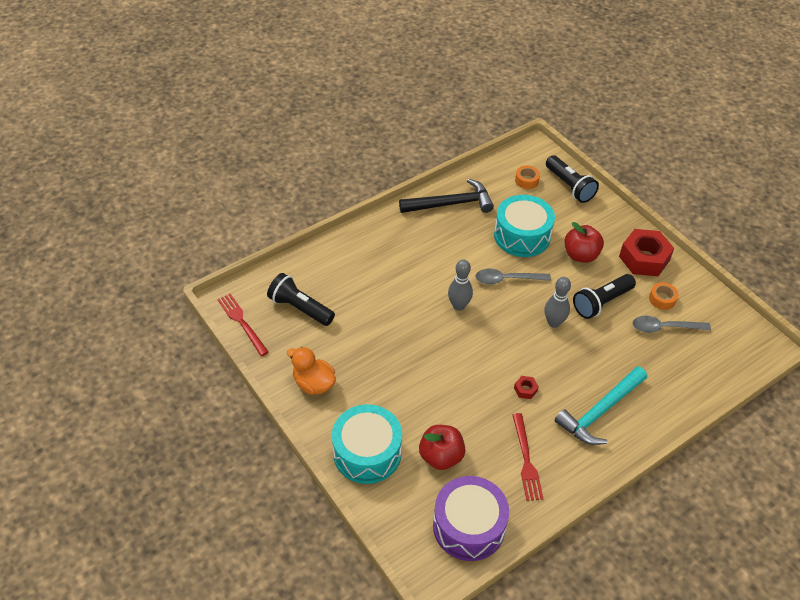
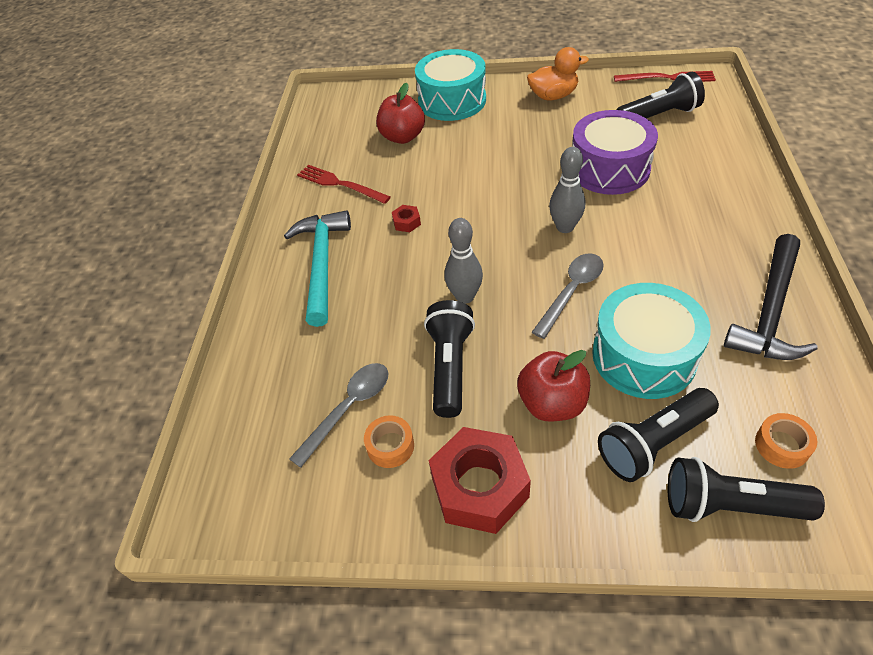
camera: 135 degrees right, 0 degrees up
purple drum [433,476,509,561] -> purple drum moved to [572,110,658,195]
none -> black flashlight [598,388,719,482]

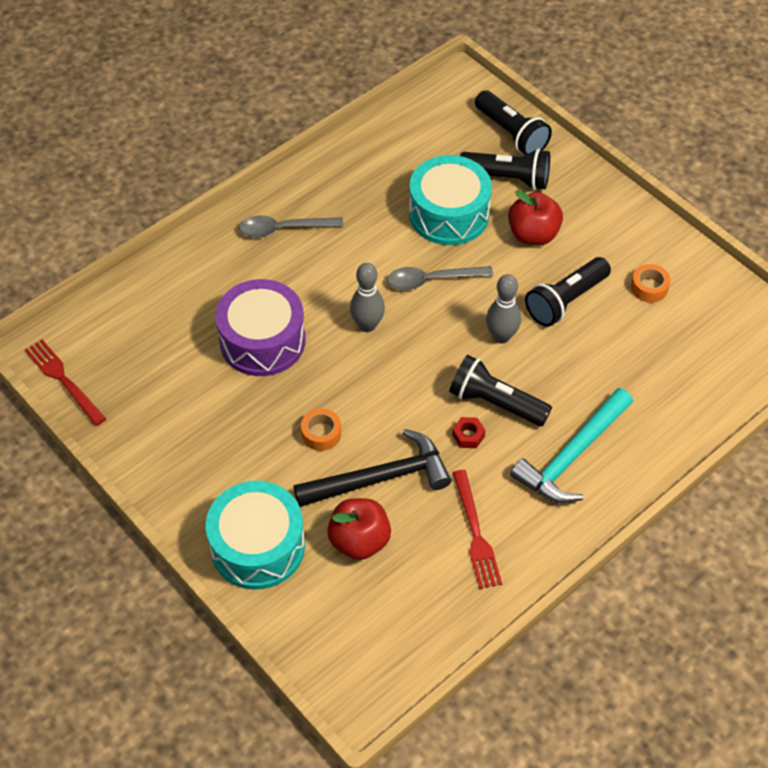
camera: 140 degrees left, 5 degrees up
grey spoon [289,363,388,468] -> grey spoon moved to [239,216,343,238]
red nut [429,427,531,534] -> none
orange duck [527,47,589,100] -> none
black flashlight [616,72,705,118] -> black flashlight moved to [449,355,552,426]
black hammer [724,234,817,360] -> black hammer moved to [293,429,451,507]
orange tape [755,413,817,469] -> orange tape moved to [301,409,341,451]

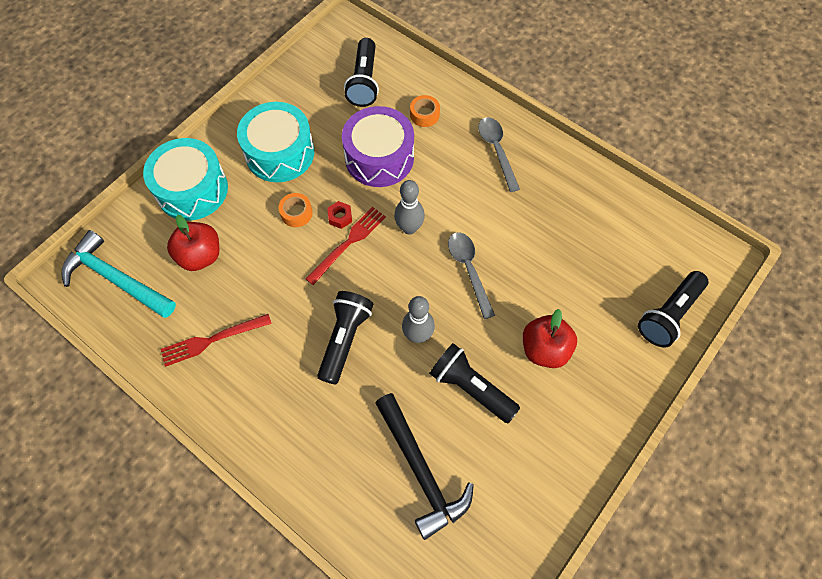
camera: 80 degrees right, 10 degrees up
red fork [25,339,106,426] -> red fork moved to [305,207,386,285]
black hammer [293,429,451,507] -> black hammer moved to [375,393,474,540]
turquoise drum [409,155,492,245] -> turquoise drum moved to [237,102,314,182]
red nut [452,417,485,448] -> red nut moved to [327,201,352,229]
black flashlight [460,149,550,190] -> black flashlight moved to [344,38,379,107]
turquoise hammer [510,388,633,503] -> turquoise hammer moved to [62,230,176,318]
orange tape [631,264,670,303] -> orange tape moved to [410,95,440,127]

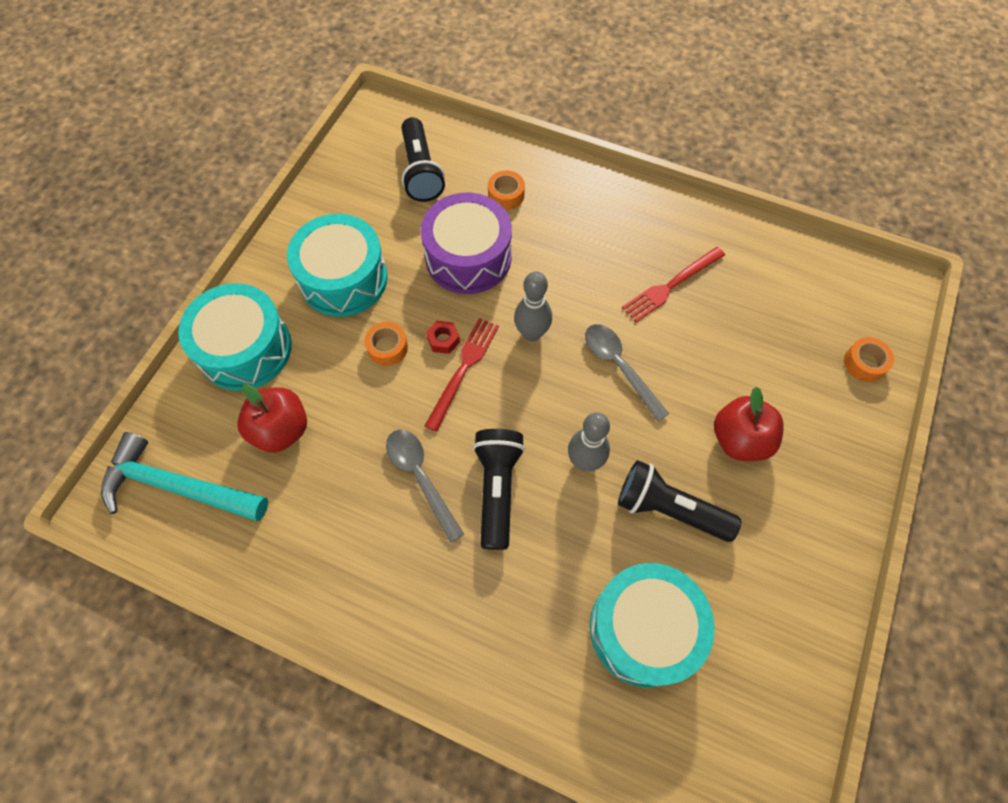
camera: 15 degrees left, 0 degrees up
red fork [161,314,272,367] -> red fork moved to [622,247,725,322]
black hammer [375,393,474,540] -> turquoise drum [590,563,715,687]
grey spoon [478,117,520,192] -> grey spoon moved to [386,430,464,543]
black flashlight [638,271,708,347] -> orange tape [844,337,894,382]

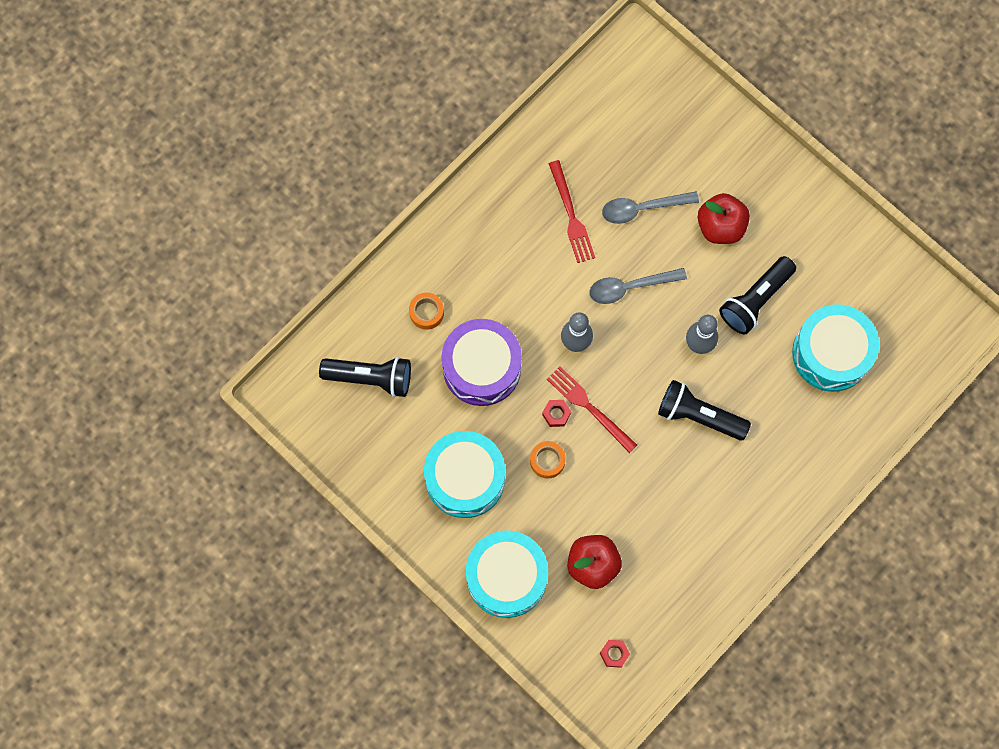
camera: 70 degrees left, 10 degrees up
turquoise hammer [101,432,268,521] -> red nut [600,640,630,668]
grey spoon [386,430,464,543] -> grey spoon moved to [602,192,699,224]
orange tape [844,337,894,382] -> none

